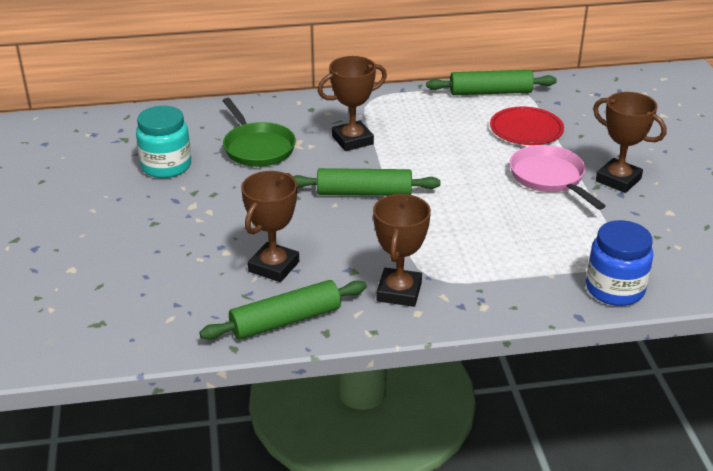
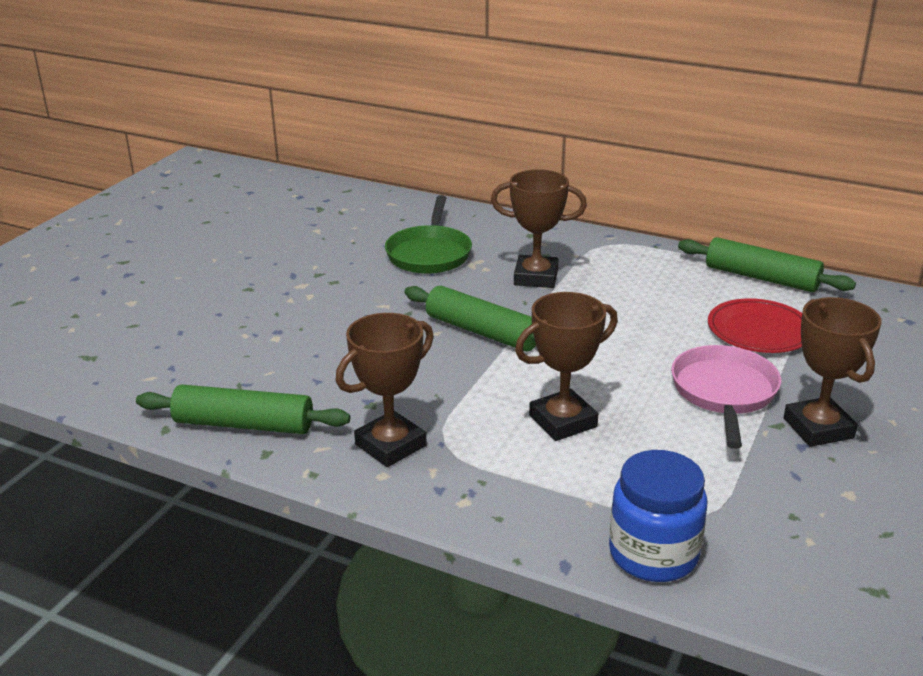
camera: 35 degrees right, 5 degrees down
turquoise jar [136,106,191,178] -> none
brown trophy [241,171,299,282] -> brown trophy moved to [515,292,618,441]

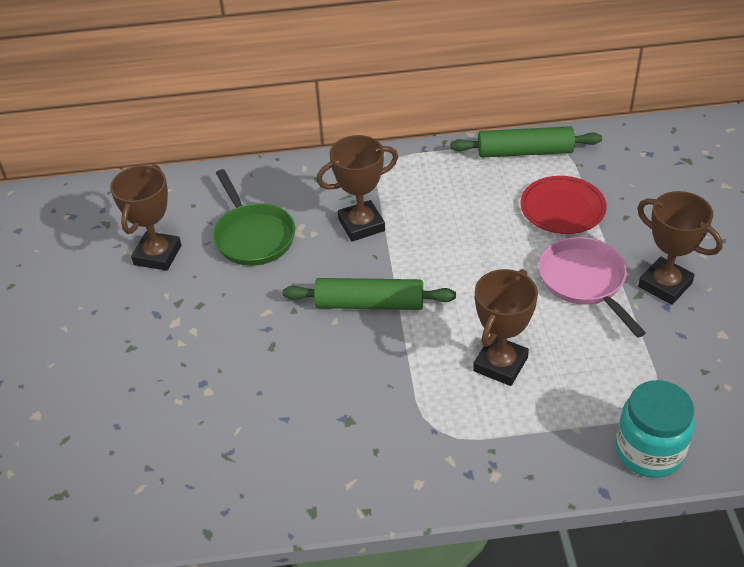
camera: 30 degrees left, 15 degrees up
green rolling pin [136,384,350,434] -> none
brown trophy [336,313,434,467] -> brown trophy moved to [110,164,181,271]
blue jar [609,450,707,582] -> turquoise jar [616,380,695,478]

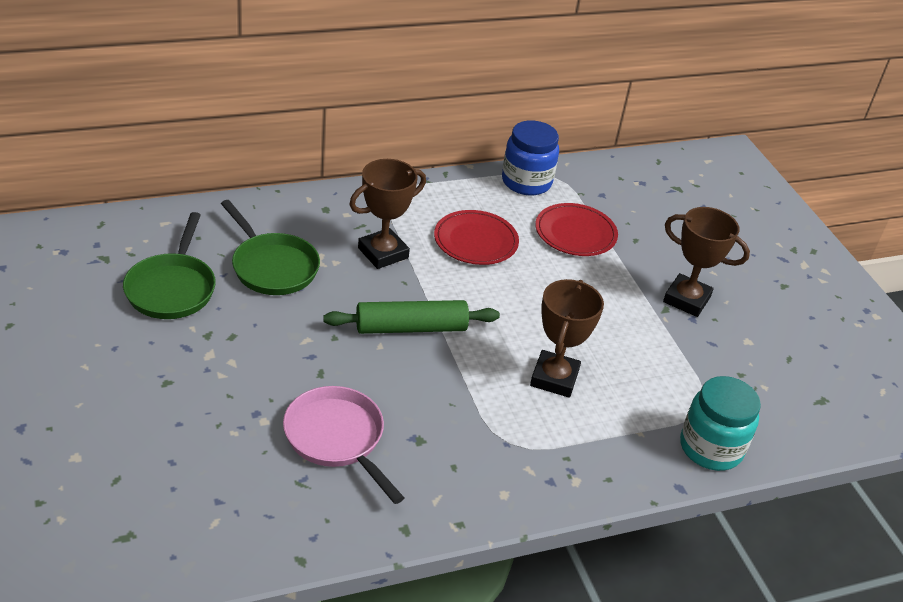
camera: 20 degrees left, 5 degrees down
brown trophy [110,164,181,271] -> green pan [123,212,216,319]
green rolling pin [450,126,602,158] -> blue jar [502,120,559,195]
pink pan [538,237,646,338] -> pink pan moved to [283,386,404,504]
none -> red plate [434,210,519,265]

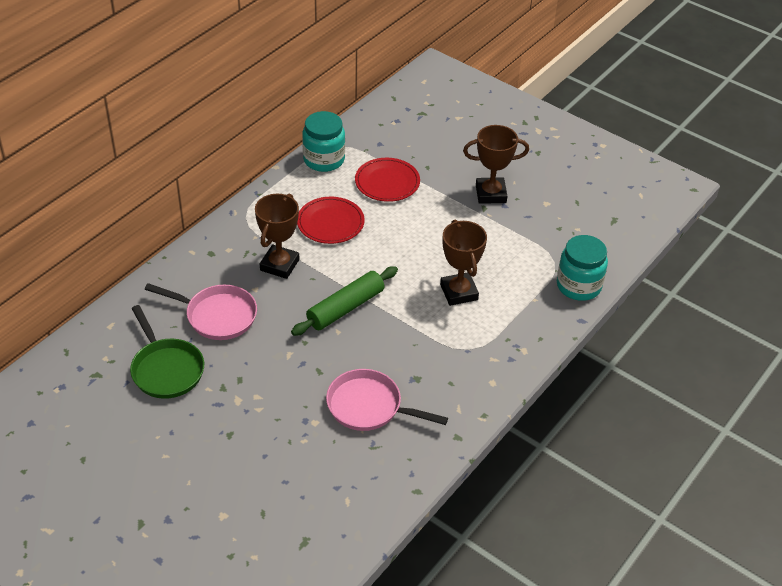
camera: 30 degrees left, 5 degrees up
green pan [221,200,320,295] -> pink pan [145,283,257,340]
blue jar [502,120,559,195] -> turquoise jar [302,111,345,172]

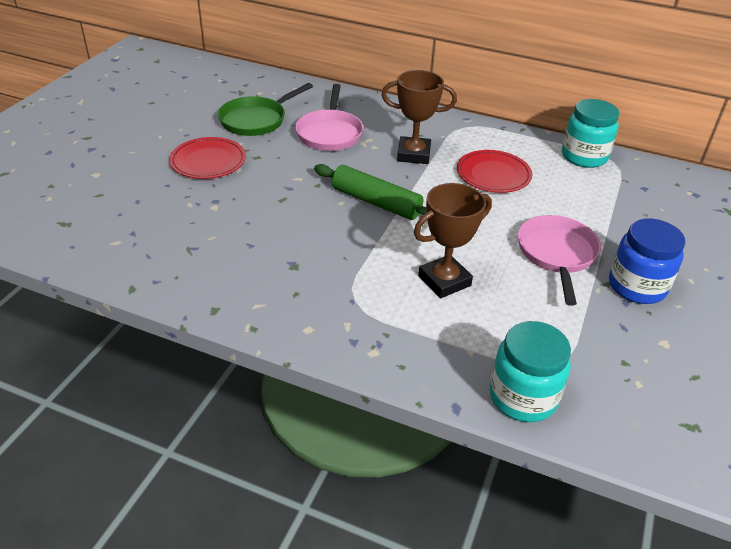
camera: 75 degrees right, 5 degrees down
pink pan [326,369,448,431] -> pink pan moved to [518,215,601,306]
red plate [355,158,420,202] -> red plate moved to [169,137,246,179]
brown trophy [463,125,529,204] -> blue jar [609,218,685,304]

